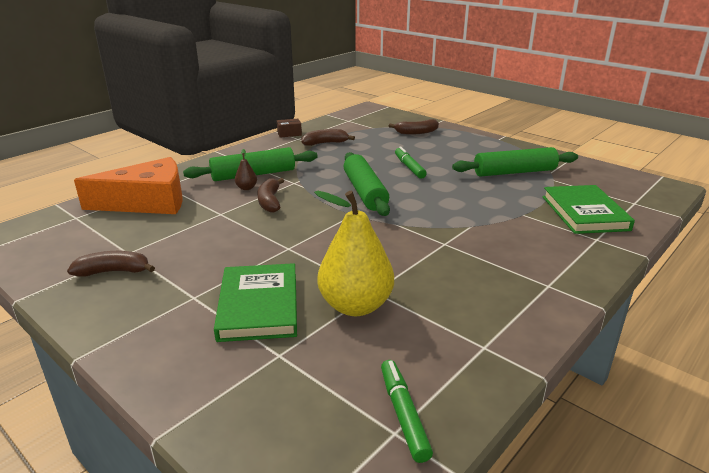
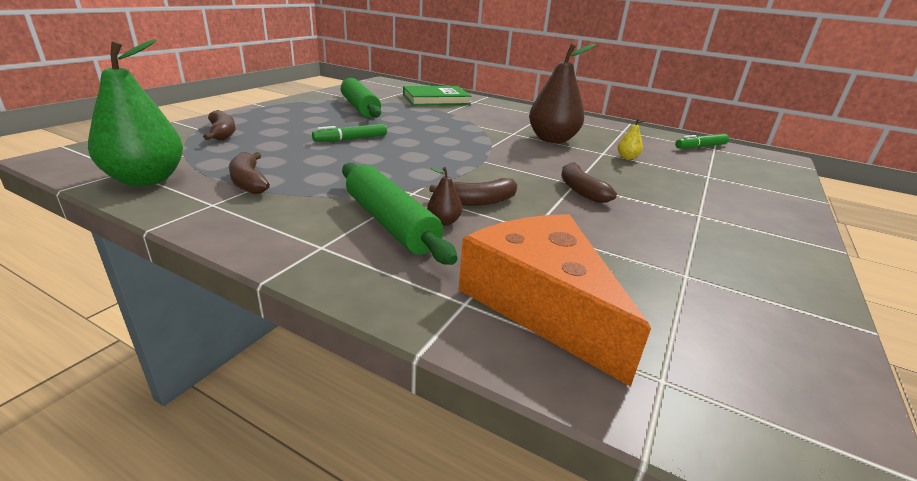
camera: 105 degrees left, 0 degrees up
brown banana [67,251,155,277] -> brown banana moved to [561,162,617,203]
green book [214,263,297,342] -> none
brown box [277,119,302,138] -> none
yellow pear [314,191,394,316] -> yellow pear [617,118,645,159], size x0.42
green rolling pin [344,152,390,216] -> none
none -> green pear [88,39,183,186]
none -> brown pear [529,44,595,143]

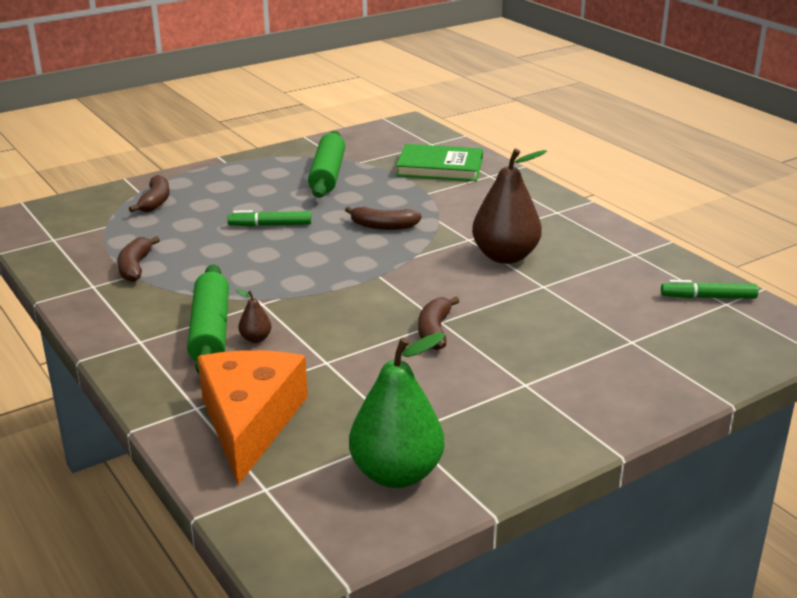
camera: 30 degrees right, 0 degrees up
green pear [88,39,183,186] -> green pear moved to [349,332,446,488]
brown banana [429,178,517,206] -> brown banana moved to [345,206,422,230]
yellow pear [617,118,645,159] -> none

